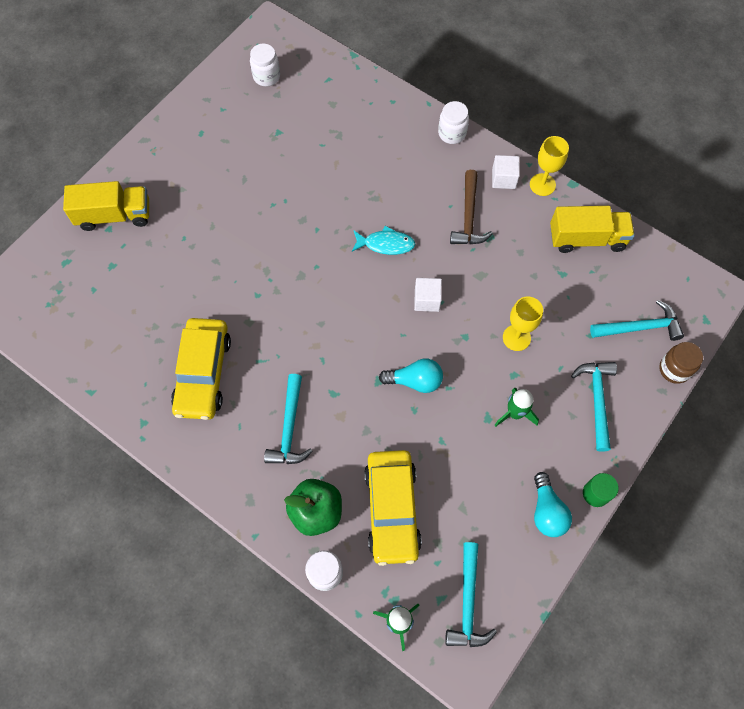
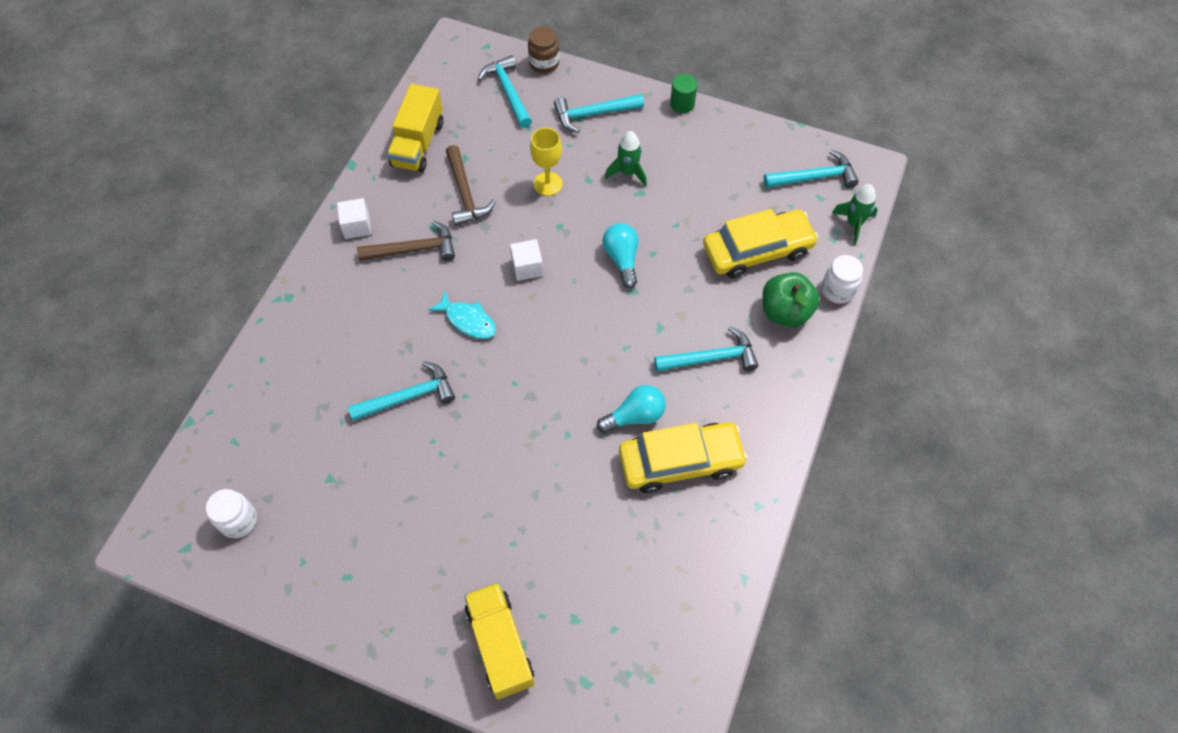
camera: 105 degrees left, 5 degrees down
turquoise fish [352,226,415,255] -> turquoise fish turned 135 degrees clockwise [428,291,496,339]
white jar [438,101,469,144] -> none
yellow goblet [530,136,569,196] -> none
turquoise light bulb [534,472,572,537] -> turquoise light bulb moved to [597,385,666,433]
yellow truck [550,206,635,253] -> yellow truck turned 150 degrees counterclockwise [387,84,443,173]
none -> turquoise hammer [348,361,455,421]
none -> brown hammer [446,145,496,226]

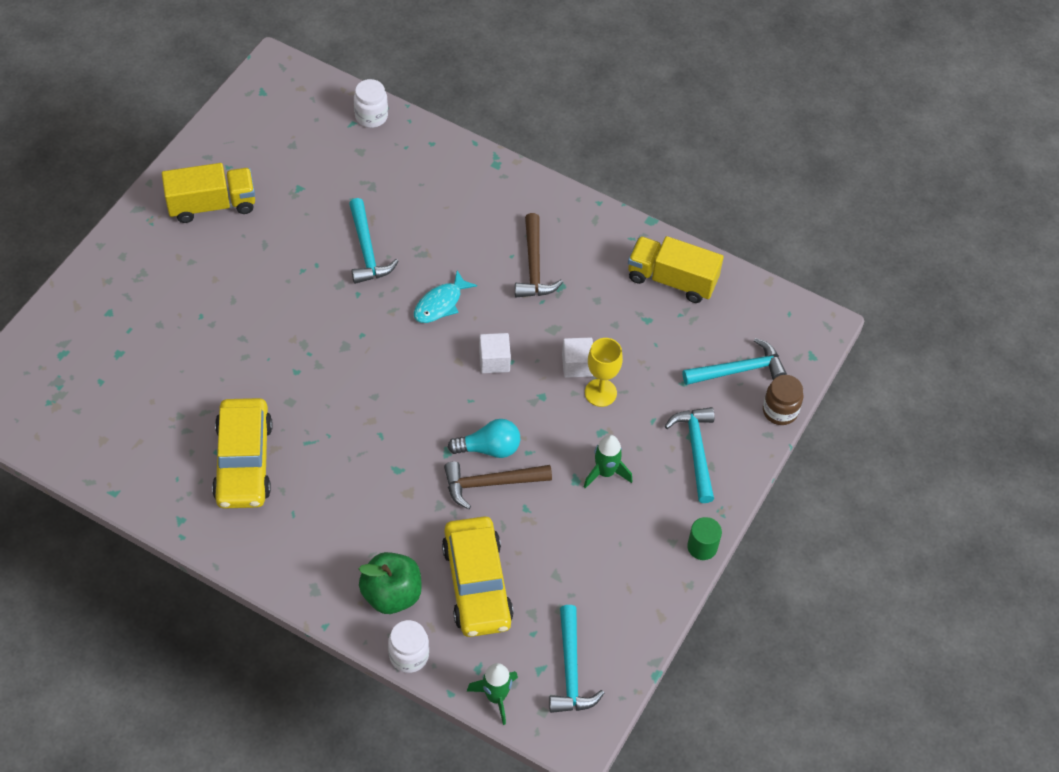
camera: 95 degrees right, 5 degrees down
white jar [206,489,257,538] -> white jar moved to [354,79,388,128]
white cube [337,198,372,239] -> white cube moved to [562,337,593,378]
brown hammer [446,145,496,226] -> brown hammer moved to [444,462,552,509]
yellow truck [464,582,535,699] -> yellow truck moved to [162,163,255,223]
turquoise light bulb [597,385,666,433] -> none
turquoise hammer [654,327,758,372] -> none

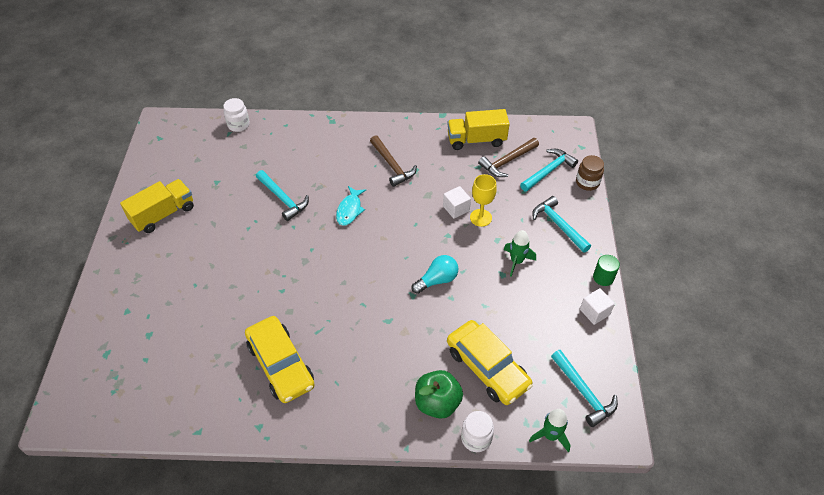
camera: 25 degrees left, 5 degrees down
brown hammer [444,462,552,509] -> brown hammer moved to [478,138,539,177]
white cube [479,333,511,373] -> white cube moved to [580,288,615,325]

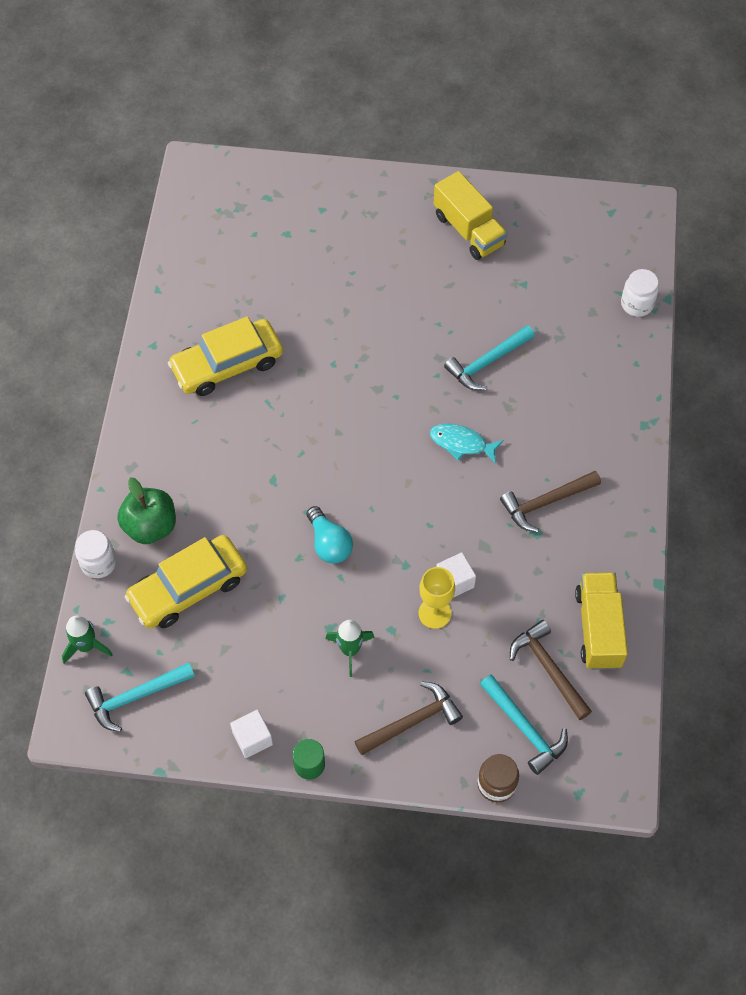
camera: 95 degrees right, 10 degrees up
turquoise hammer [532,196,591,253] -> brown hammer [355,681,463,755]

